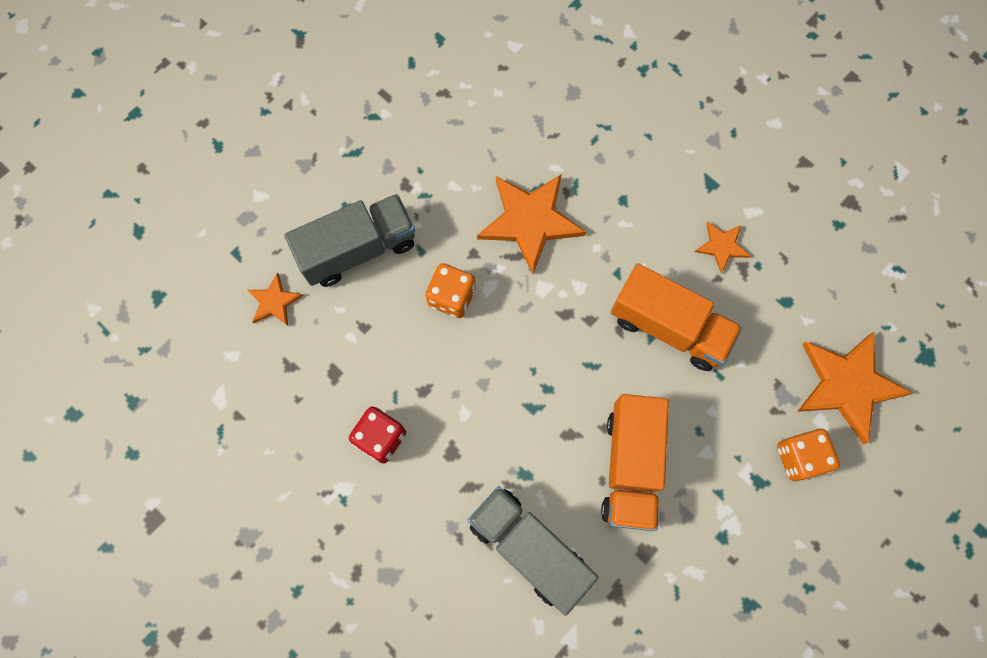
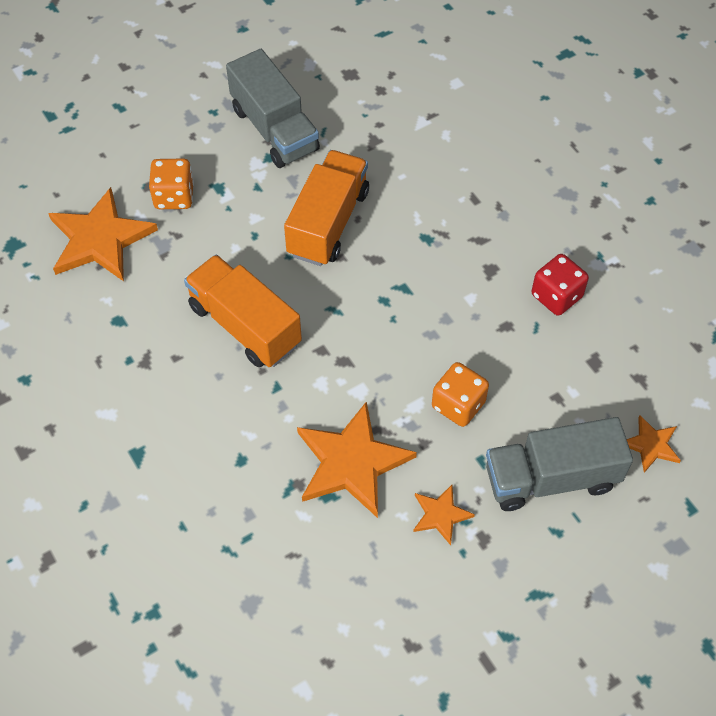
camera: 165 degrees left, 15 degrees down
grey truck [467,486,598,616] -> grey truck moved to [226,49,320,168]
orange star [695,221,750,273] -> orange star moved to [413,485,475,545]

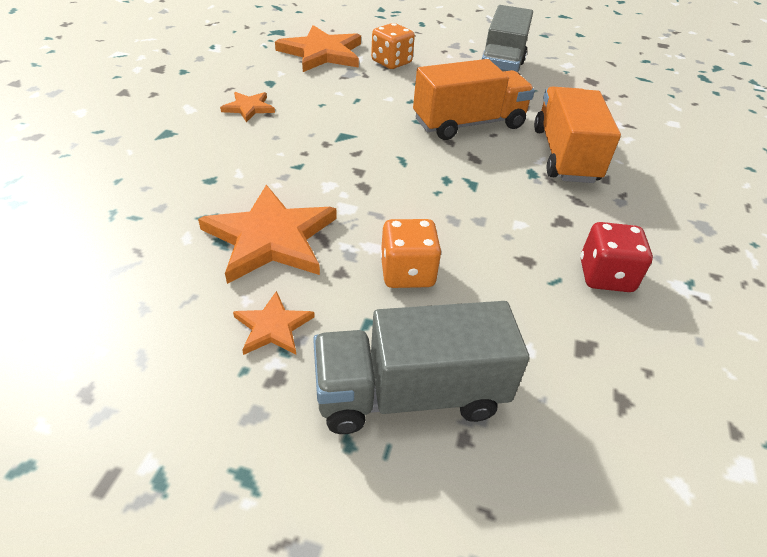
camera: 45 degrees right, 15 degrees down
orange truck [184,255,302,367] -> orange truck moved to [534,87,621,183]
grey truck [486,417,633,511] -> grey truck turned 45 degrees counterclockwise [313,301,529,434]
orange star [627,416,681,473] -> orange star moved to [220,92,275,122]

